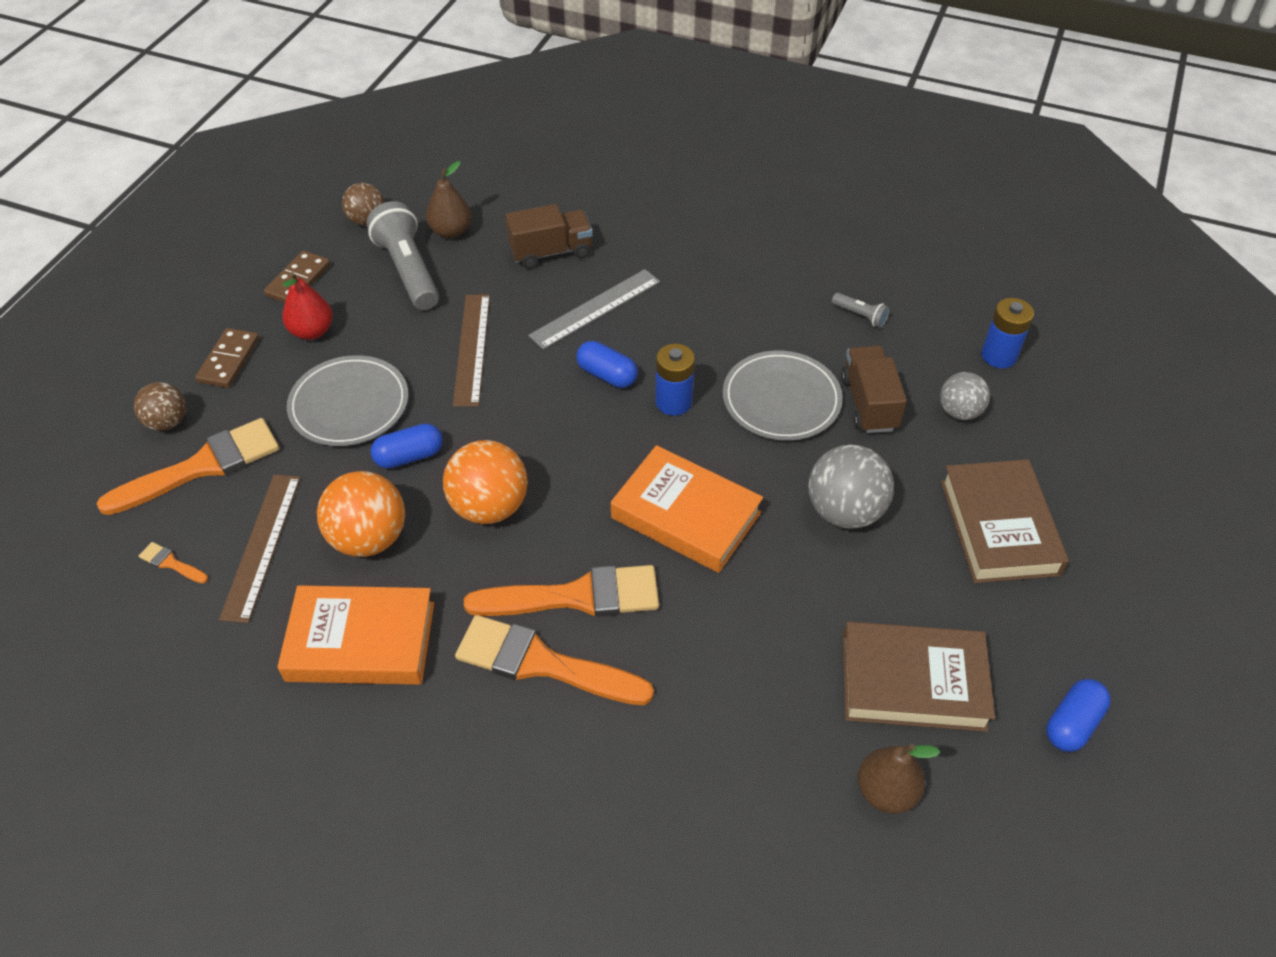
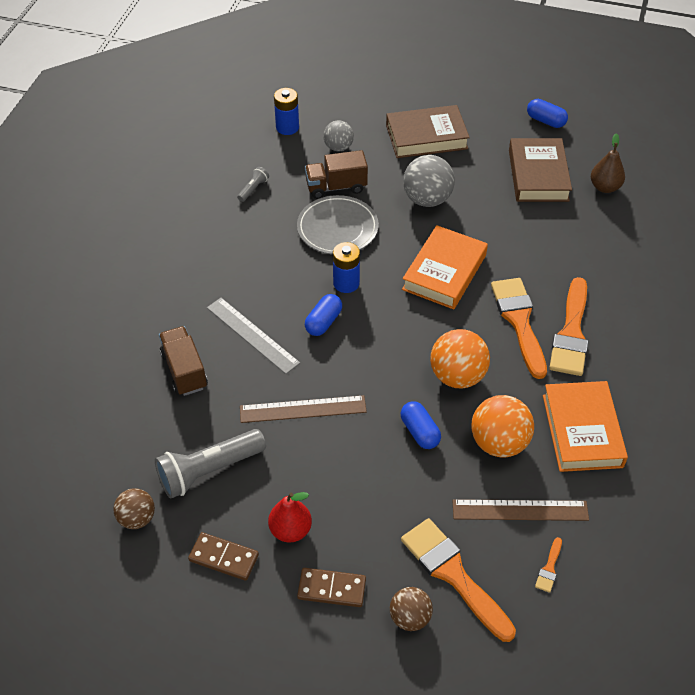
camera: 95 degrees left, 0 degrees up
grey plate [287,355,409,446] -> none
brown pear [426,161,471,238] -> none

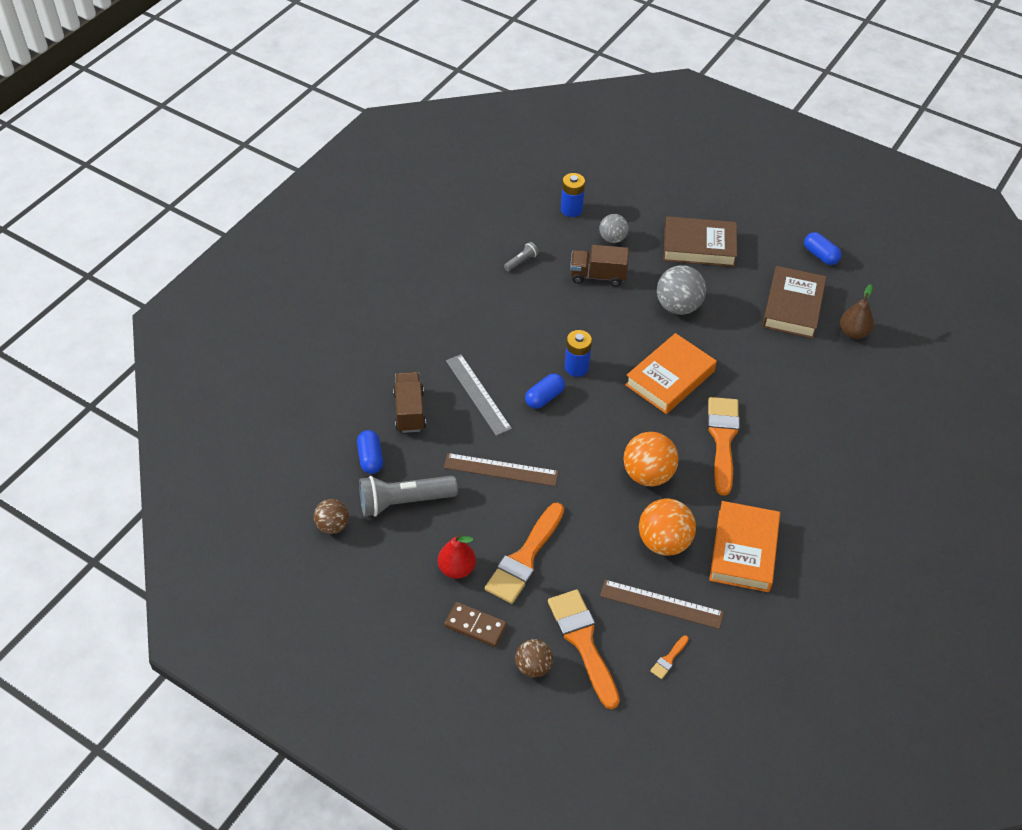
camera: 15 degrees right, 0 degrees up
brown domino [188,532,259,581] -> none
grey plate [297,195,379,254] -> none
blue capsule [401,401,441,449] -> blue capsule moved to [357,430,383,474]
orange brush [549,277,588,376] -> orange brush moved to [485,503,564,604]

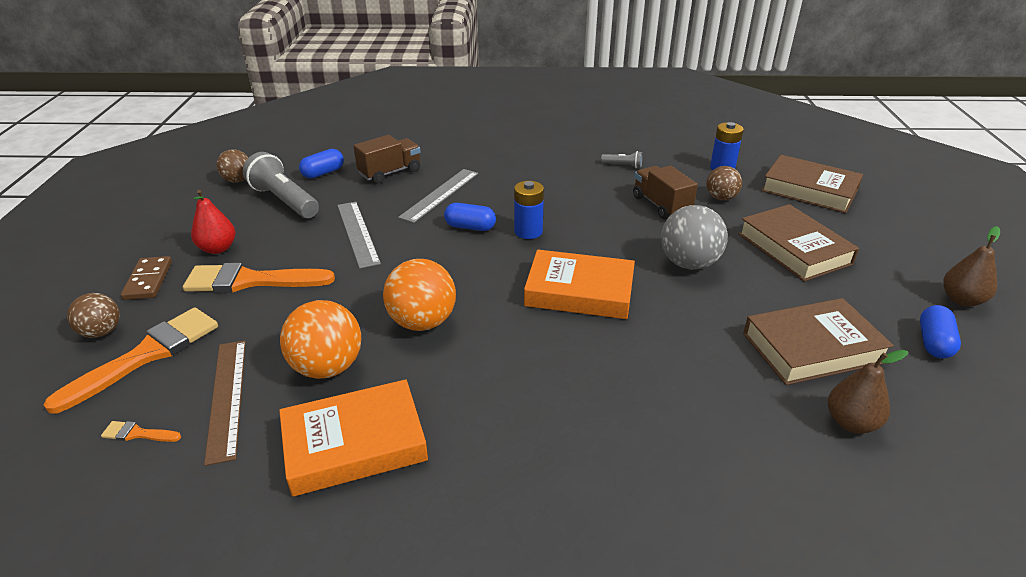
camera: 60 degrees right, 15 degrees down
brown ruler [444,453,559,486] -> grey ruler [337,202,381,269]
grey ball [599,214,629,243] -> brown ball [706,166,742,200]
orange brush [707,397,740,496] -> none
none -> brown book [761,155,863,213]
none -> brown pear [943,226,1000,307]

